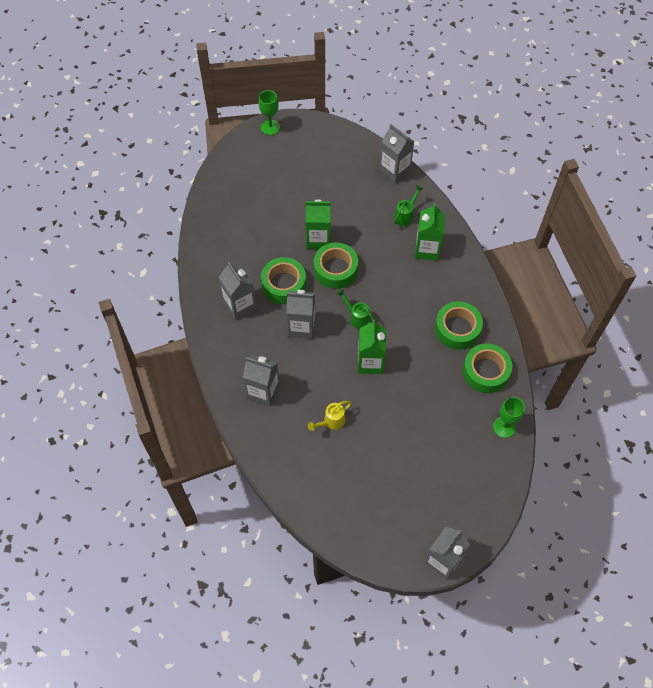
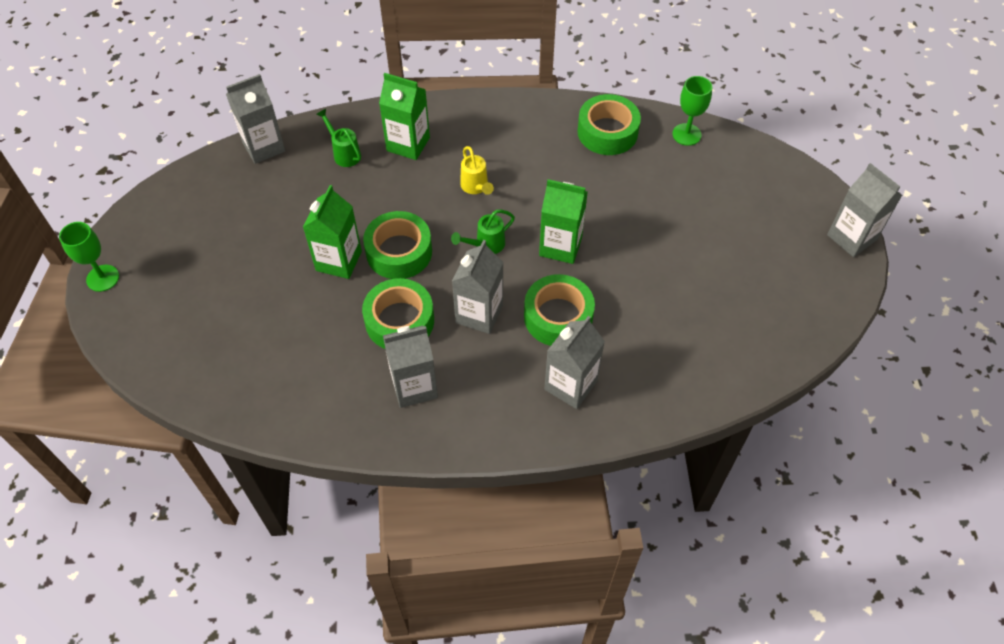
camera: 75 degrees left, 5 degrees down
yellow watering can [308,401,352,431] -> yellow watering can moved to [460,146,494,195]
green tape [435,301,483,350] -> green tape moved to [524,274,595,346]

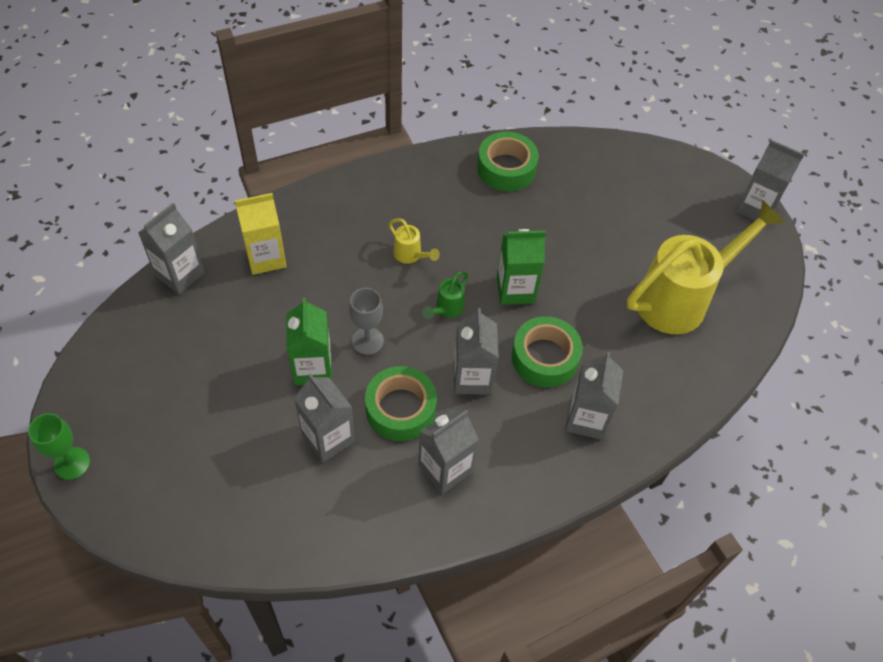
camera: 25 degrees left, 0 degrees up
green watering can [316,109,361,167] -> yellow carton [235,193,287,275]
green tape [363,211,432,279] -> grey goblet [349,288,384,355]
green carton [379,73,430,160] -> none
green goblet [672,76,712,146] -> none
none -> grey carton [294,373,355,463]
none -> yellow watering can [627,200,785,334]

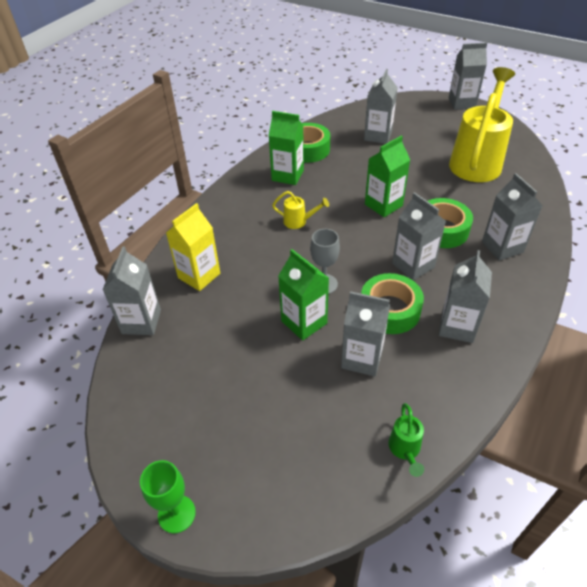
camera: 30 degrees left, 10 degrees down
green watering can [422,272,468,319] -> green watering can moved to [389,403,424,477]
none -> green carton [268,111,304,185]
none -> grey carton [364,69,398,144]

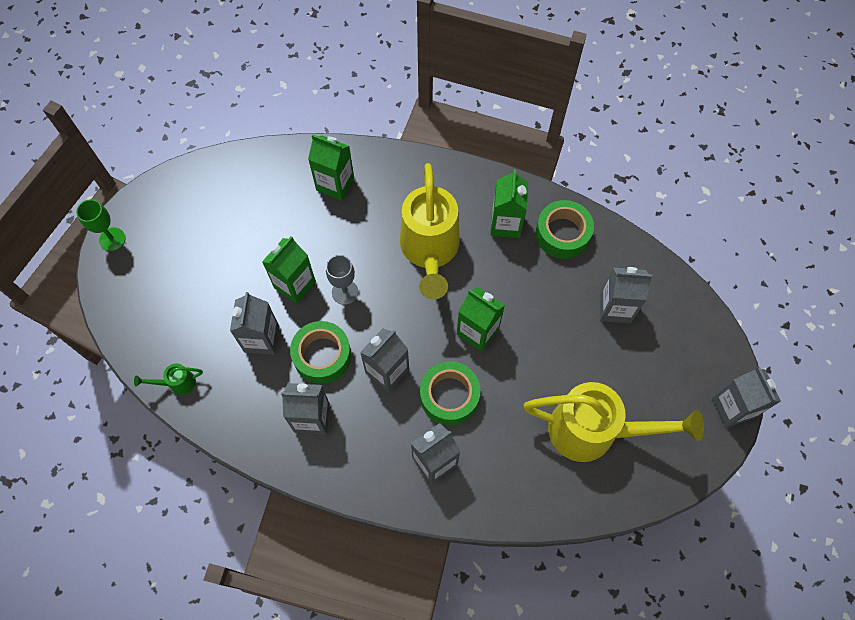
camera: 75 degrees right, 20 degrees up
grey carton [103,246,161,335] -> none
yellow carton [166,203,220,291] -> green carton [308,135,354,201]
yellow watering can [272,191,329,229] -> yellow watering can [400,163,460,300], size x2.48

